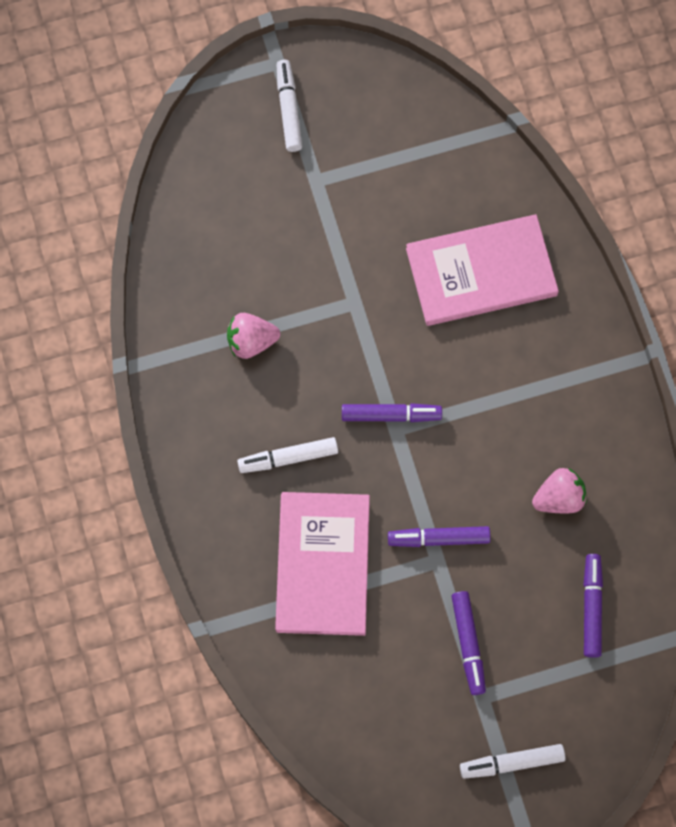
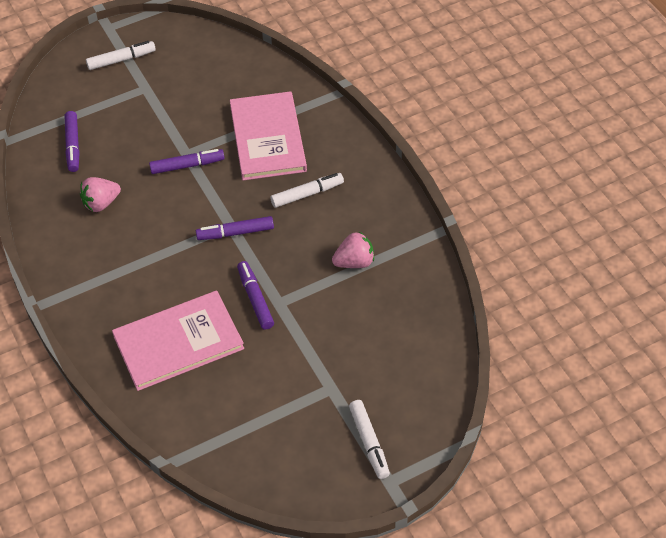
camera: 170 degrees right, 20 degrees down
purple marker [451,591,486,695] -> purple marker moved to [237,261,274,330]

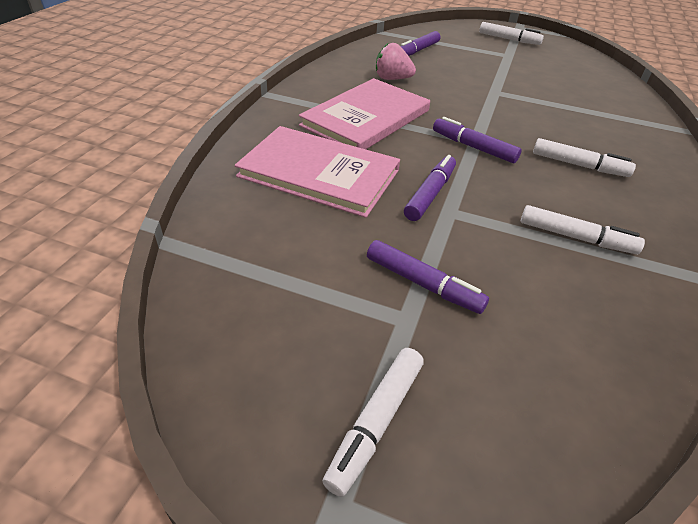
camera: 45 degrees right, 10 degrees down
purple marker [149,149,225,174] -> purple marker moved to [367,240,489,314]
pink book [230,91,307,181] -> pink book moved to [299,78,430,149]
pink strawberry [332,232,374,268] -> white marker [521,205,645,254]

